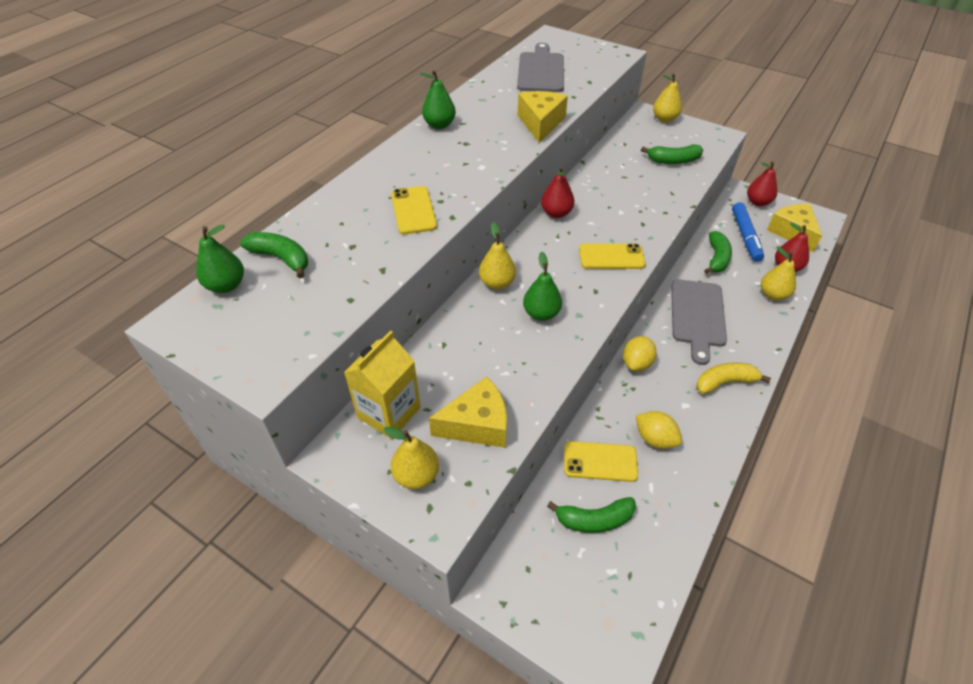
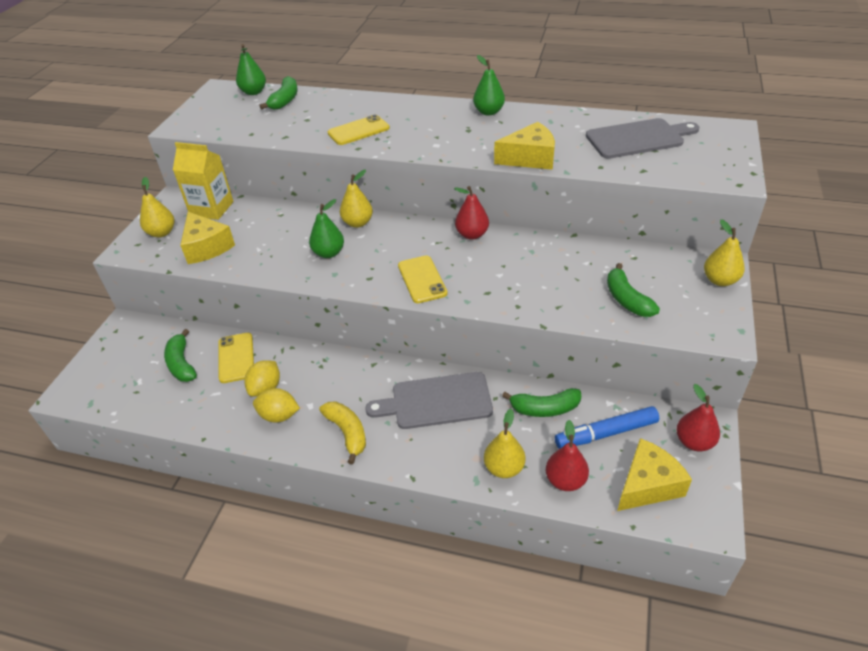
camera: 75 degrees right, 5 degrees down
yellow lemon [623,336,657,371] -> yellow lemon moved to [253,388,300,423]

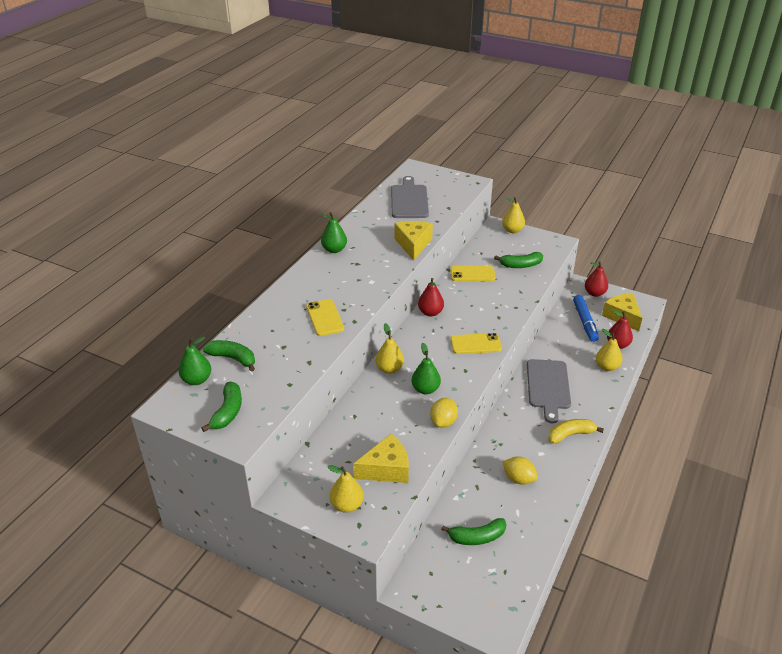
camera: 80 degrees left, 5 degrees down
yellow carton [173,142,233,220] -> none
yellow phone [219,333,254,383] -> yellow phone moved to [450,266,496,281]
yellow lemon [253,388,300,423] -> yellow lemon moved to [430,398,458,428]
green banana [502,388,581,417] -> green banana moved to [201,382,242,432]

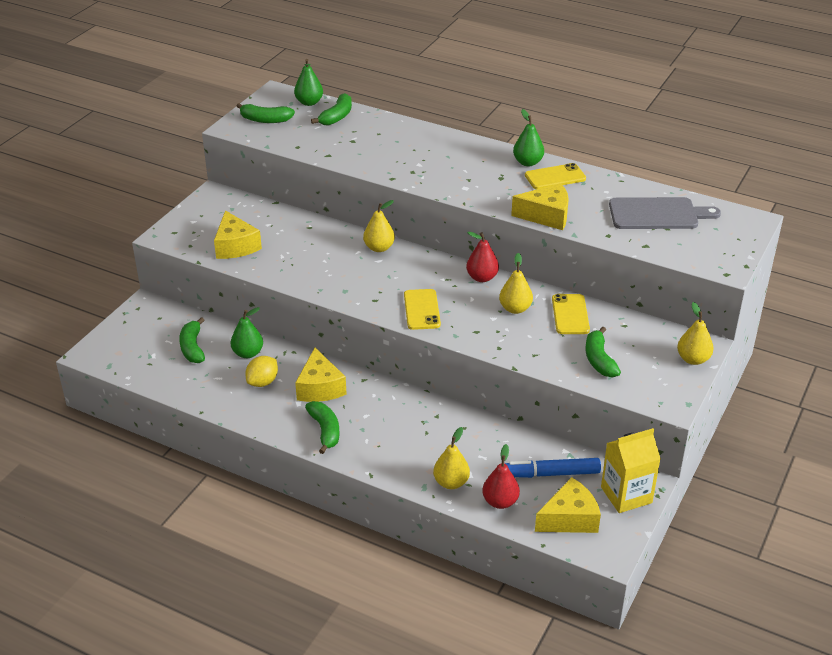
camera: 90 degrees right, 0 degrees up
yellow phone [306,299,344,336] -> yellow phone moved to [525,163,586,189]
yellow pear [327,465,364,513] -> yellow pear moved to [499,253,533,314]
green pear [412,343,441,394] -> green pear moved to [231,307,263,358]
yellow lemon [430,398,458,428] -> none
grey cutting board [527,359,571,423] -> none
yellow banana [548,419,604,444] -> green banana [305,401,339,454]
red pear [585,261,608,297] -> yellow carton [601,428,661,513]
none -> yellow cheese [295,348,347,402]

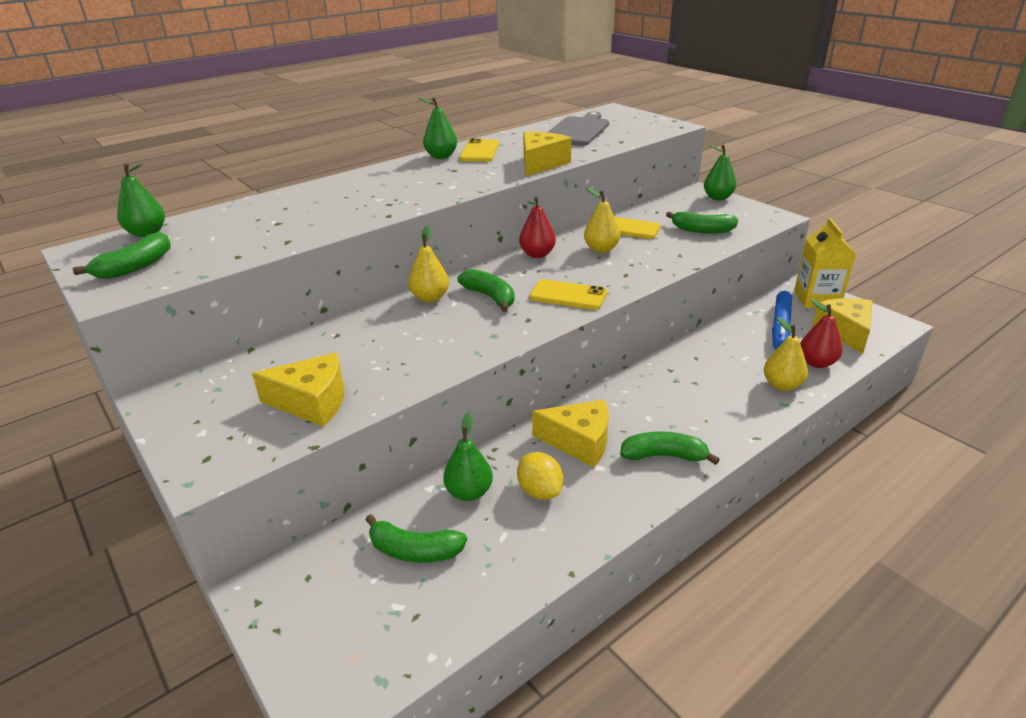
camera: 65 degrees left, 5 degrees down
green banana [311,93,352,126] -> green banana moved to [458,269,515,312]
yellow pear [677,302,714,365] -> green pear [704,145,737,201]

